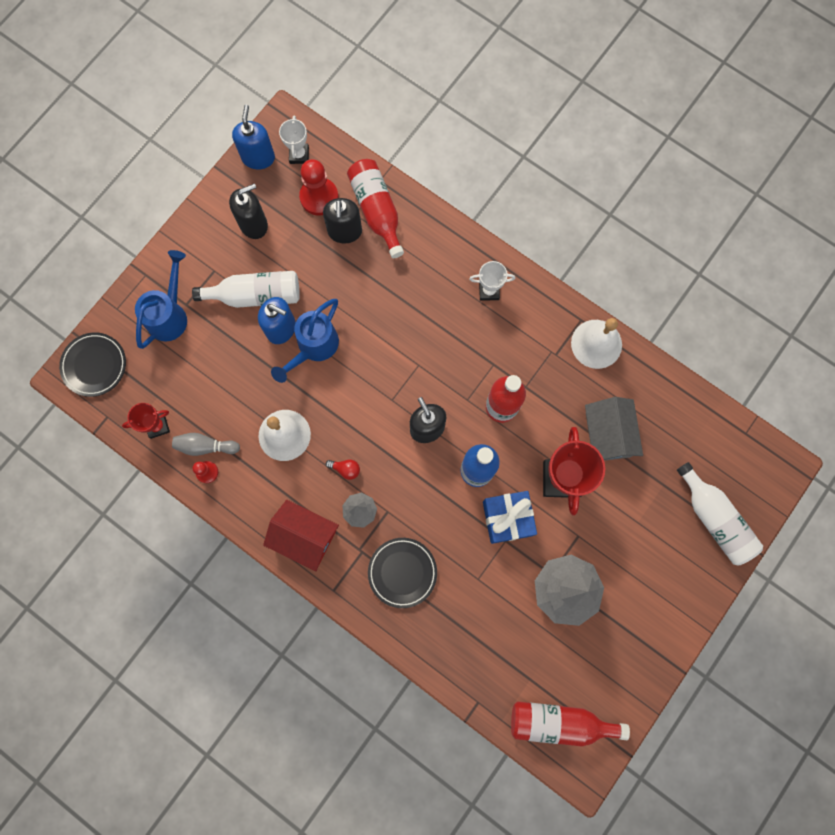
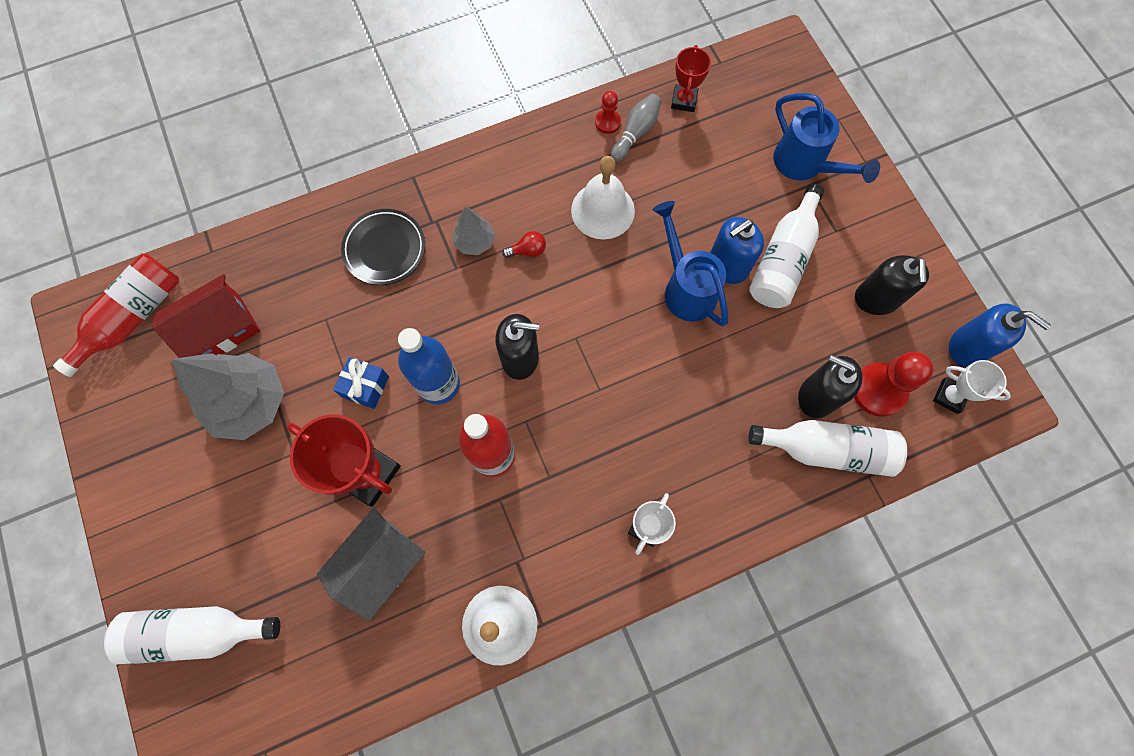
camera: 120 degrees right, 5 degrees down
black plate [59,332,126,397] -> none
red house [263,500,339,571] -> red house moved to [151,274,260,358]
red light bulb [326,459,360,480] -> red light bulb turned 150 degrees counterclockwise [502,231,546,258]
red bottle [347,159,404,258] -> white bottle [749,420,907,477]
blue gift [483,491,537,544] -> blue gift [333,357,389,409], size x0.66
grey house [585,397,643,461] -> grey house turned 75 degrees counterclockwise [317,508,426,621]

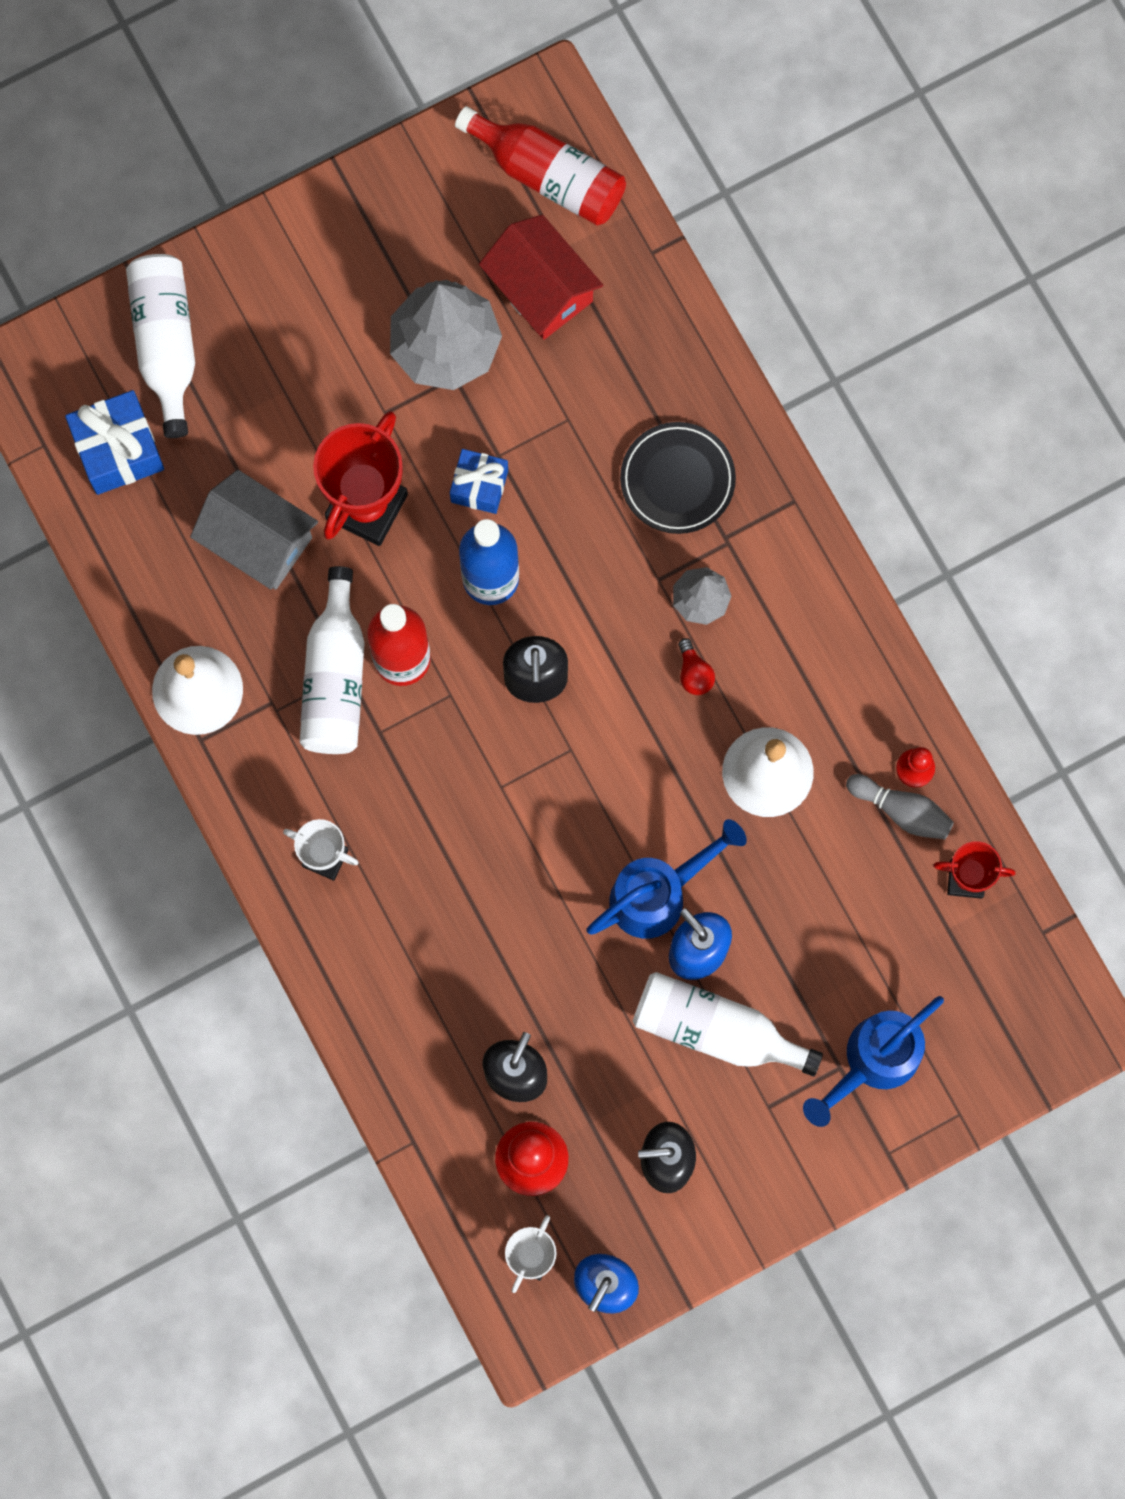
camera: 85 degrees right, 5 degrees up
white bottle [749,420,907,477] -> white bottle moved to [300,566,365,754]
none -> blue gift [65,390,164,495]

